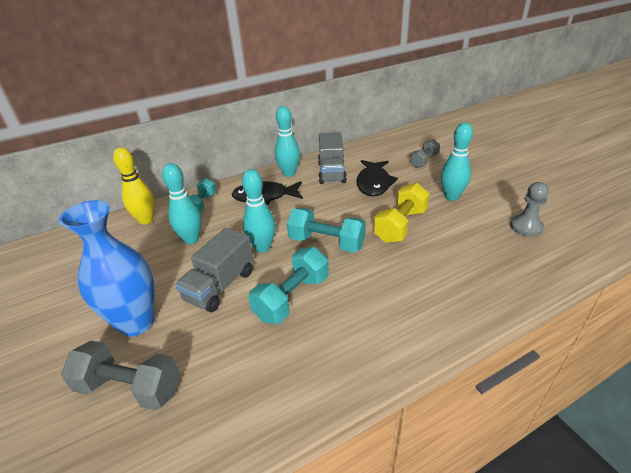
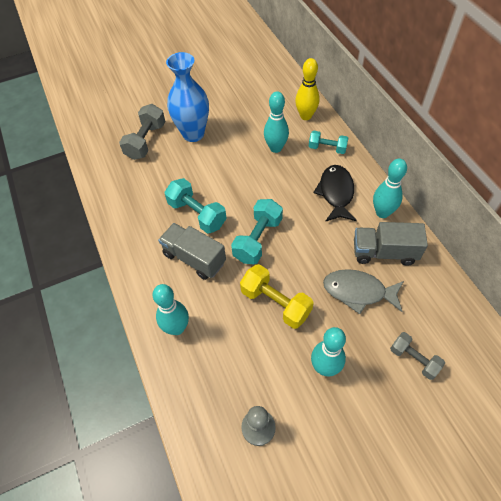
camera: 95 degrees right, 20 degrees up
grey truck [175,228,254,312] -> grey truck moved to [158,223,226,280]
turquoise bowling pin [242,169,276,253] -> turquoise bowling pin moved to [153,284,189,335]
black fish [357,160,398,197] -> grey fish [323,269,404,314]

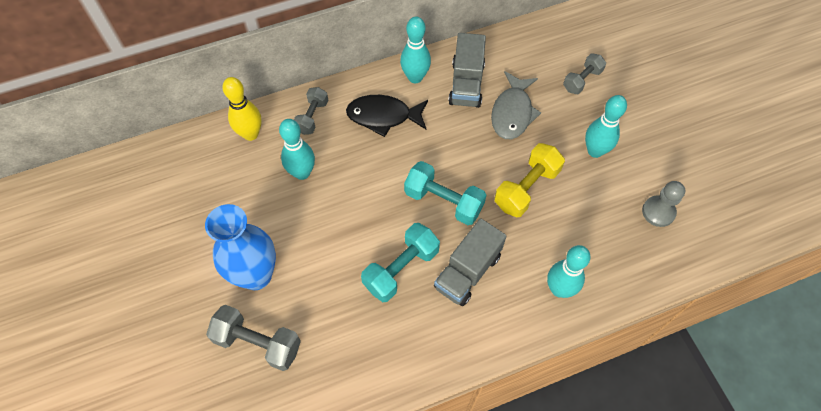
camera: 90 degrees left, 5 degrees up
turquoise dumbbell [308,131,348,154] -> grey dumbbell [294,87,328,135]

